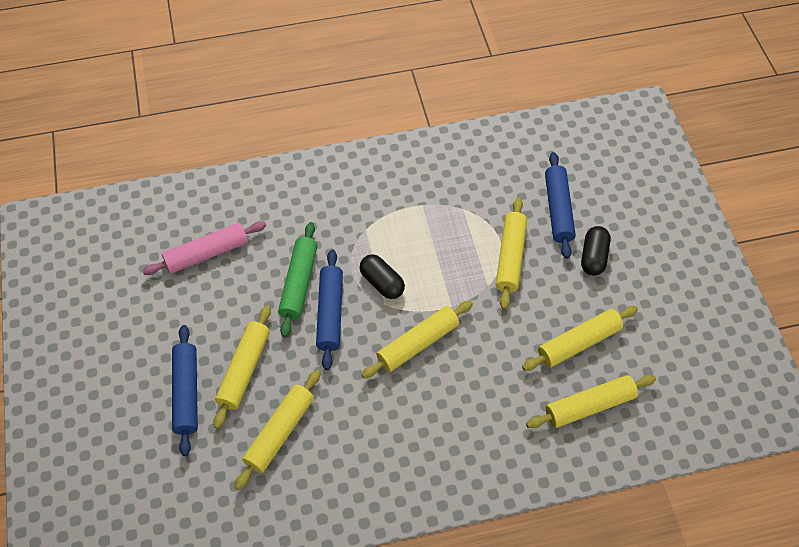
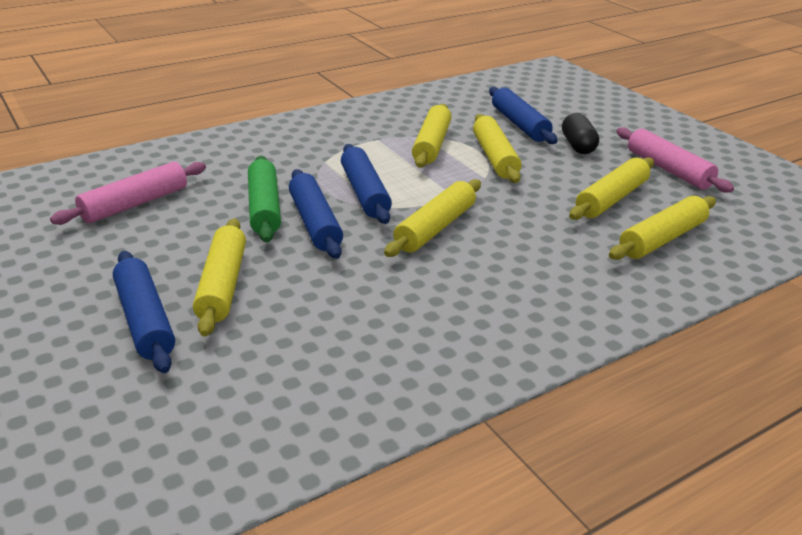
camera: 20 degrees left, 25 degrees down
yellow rolling pin [235,370,320,490] -> yellow rolling pin moved to [412,104,451,168]
black capsule [360,254,405,299] -> blue rolling pin [341,144,392,224]
none -> pink rolling pin [617,127,734,193]

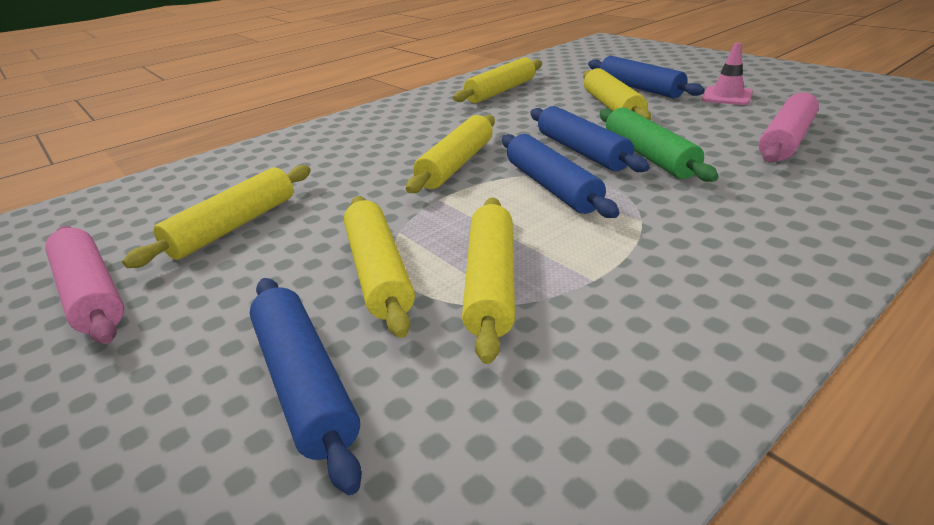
camera: 175 degrees right, 0 degrees up
black capsule [562,113,599,154] -> none
yellow rolling pin [609,196,716,260] -> yellow rolling pin moved to [453,57,542,103]
none -> pink traffic cone [702,43,753,105]

